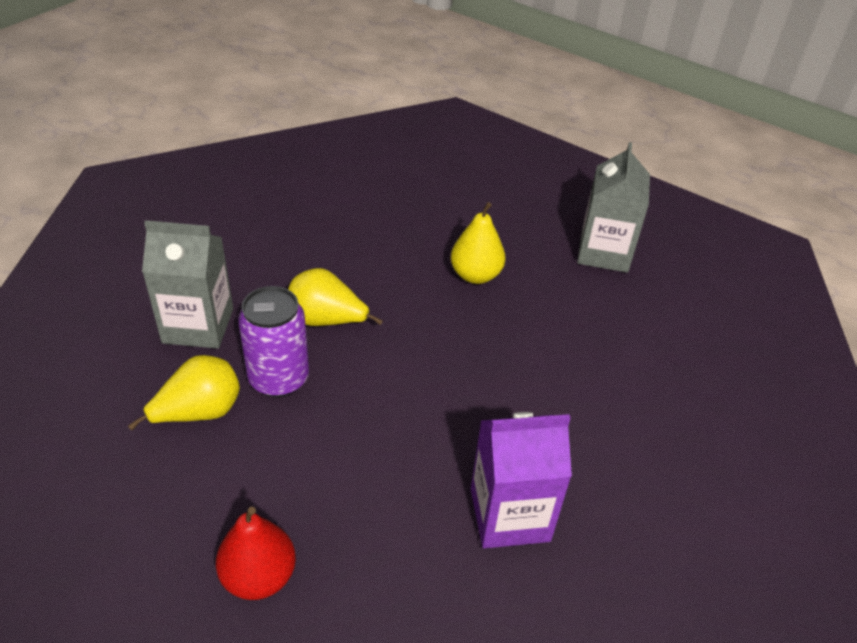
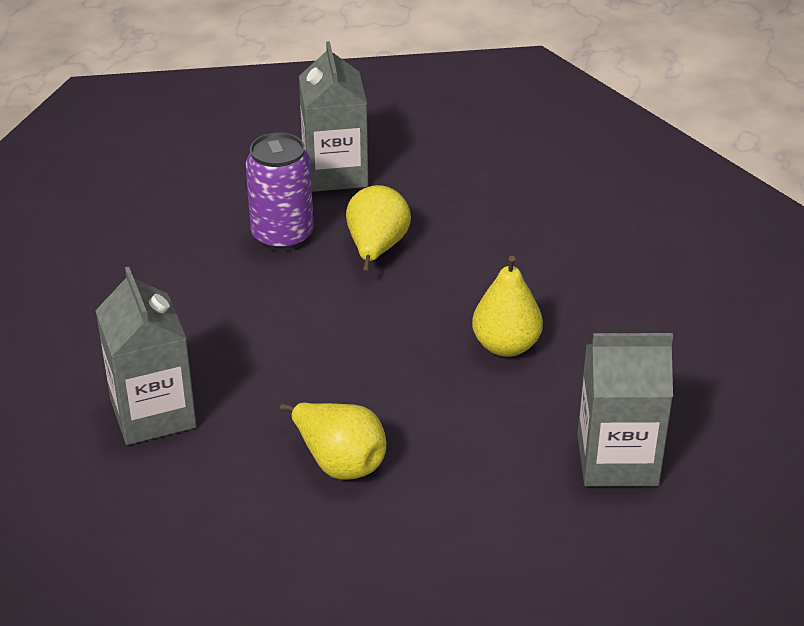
camera: 80 degrees right, 5 degrees down
yellow pear [128,355,240,430] -> yellow pear moved to [280,403,386,480]
red pear [216,507,296,600] -> none
purple carton [471,412,572,548] -> grey carton [95,267,197,445]

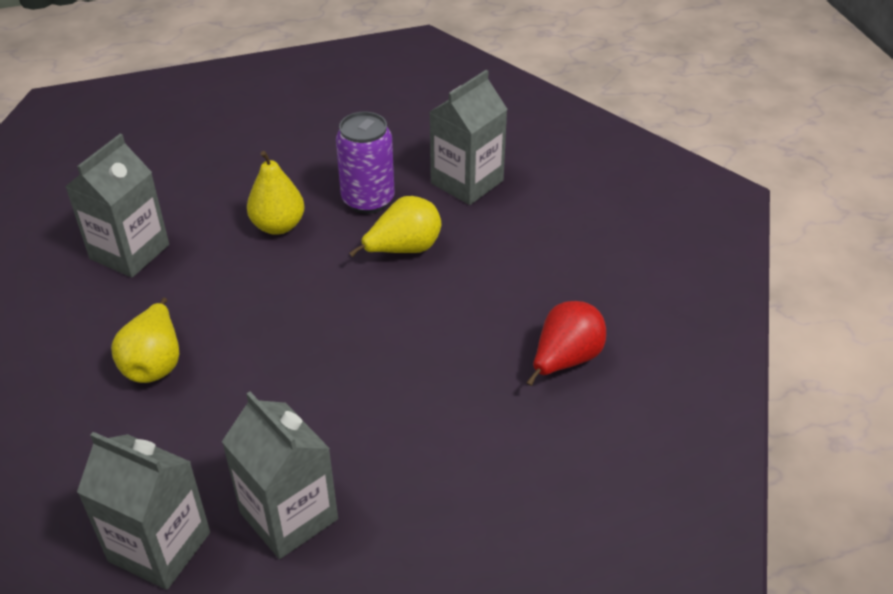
camera: 50 degrees right, 5 degrees up
yellow pear [472,256,543,357] -> yellow pear moved to [247,151,305,235]
none -> grey carton [77,432,210,590]
none -> red pear [526,301,606,386]

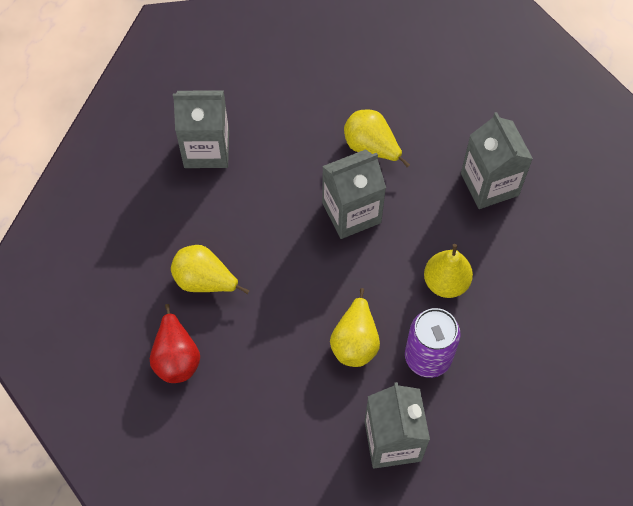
camera: 130 degrees right, 20 degrees up
grey carton [77,432,210,590] -> grey carton moved to [322,149,386,239]
none -> yellow pear [171,245,249,294]

